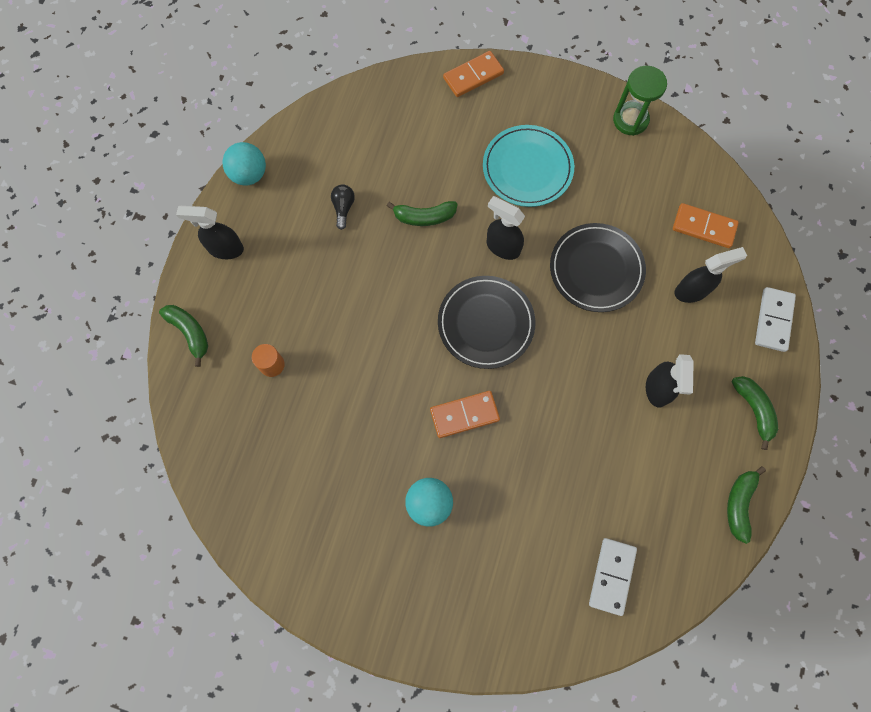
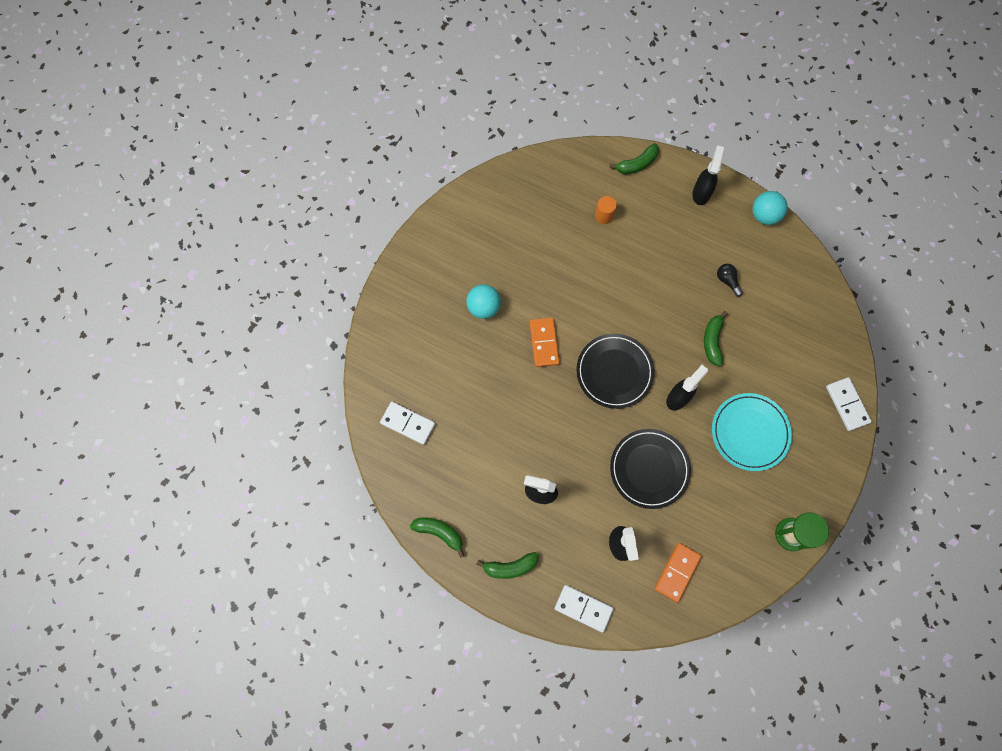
camera: 100 degrees right, 0 degrees up
black light bulb [331,184,355,230] -> black light bulb turned 135 degrees counterclockwise [717,264,743,297]
orange domino [443,51,504,97] -> white domino [826,377,872,431]

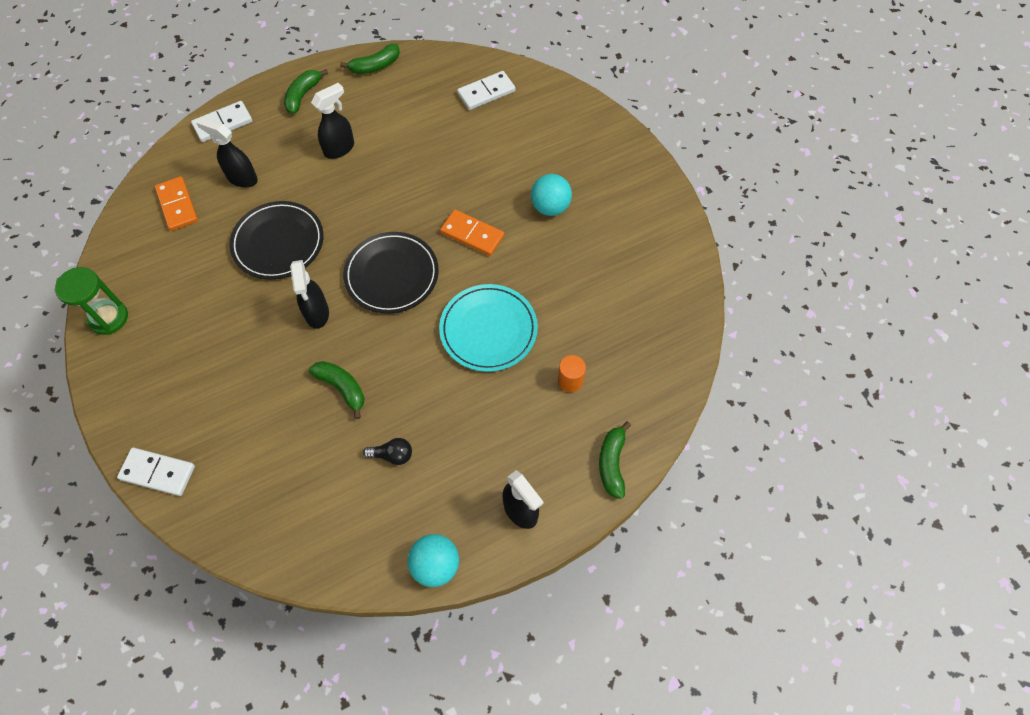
camera: 125 degrees right, 10 degrees down
turquoise plate [712,393,792,471] -> turquoise plate moved to [439,284,538,372]

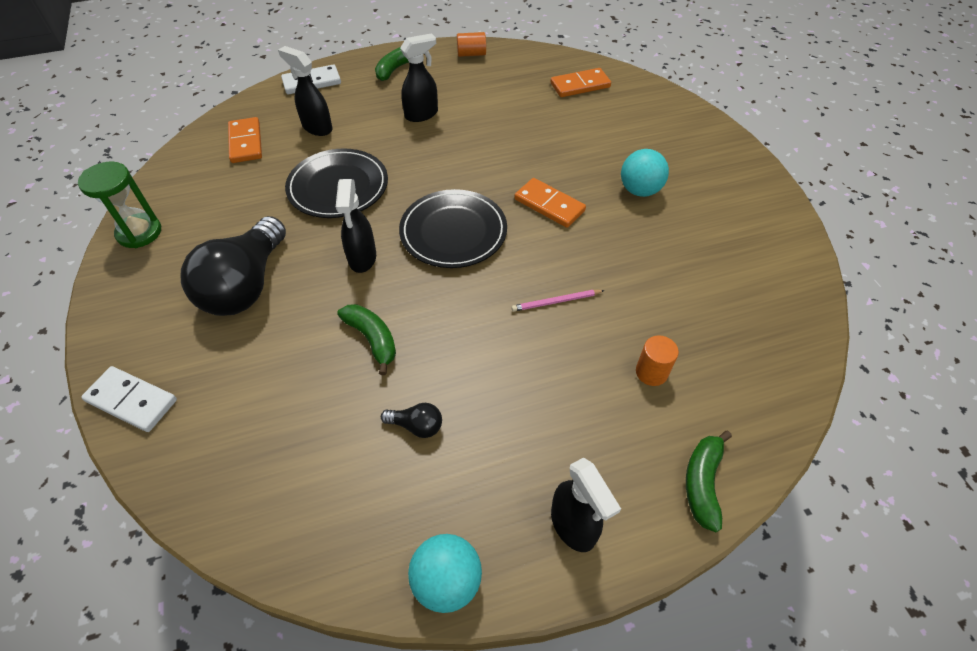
camera: 10 degrees right, 10 degrees down
green banana [340,44,400,74] -> orange cylinder [457,32,486,57]
turquoise plate [439,284,538,372] -> pink pencil [511,290,605,312]
white domino [457,71,515,110] -> orange domino [550,68,611,97]
none -> black light bulb [181,216,286,316]

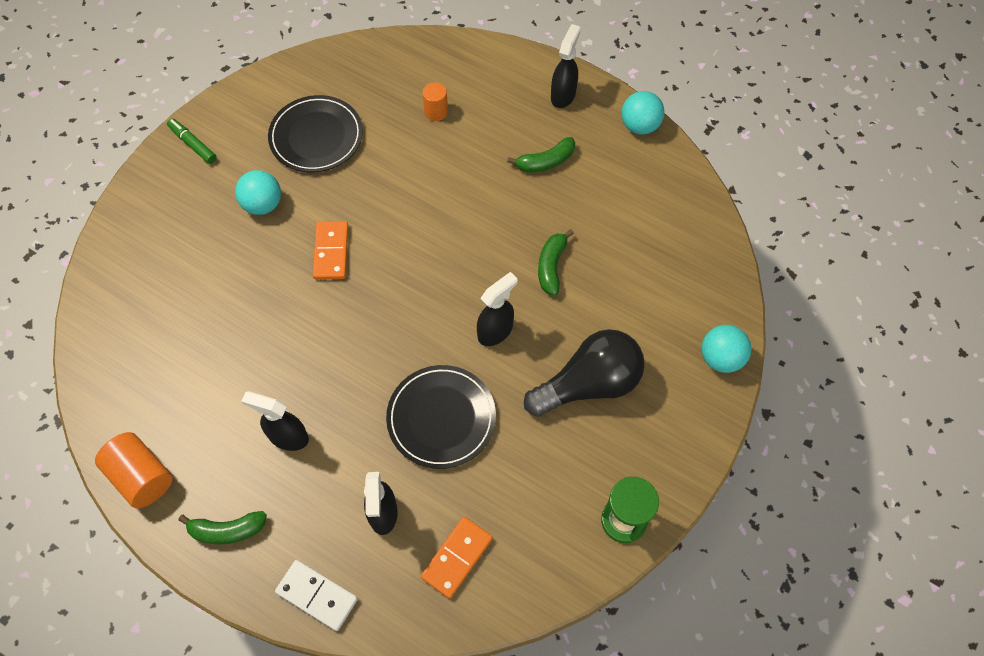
camera: 130 degrees left, 10 degrees up
white domino [81,366,177,432] -> turquoise ball [702,325,751,373]
black light bulb [381,403,442,438] -> none
black plate [399,189,507,268] -> black plate moved to [268,95,363,172]
orange cylinder [457,32,486,57] -> orange cylinder [95,432,173,509], size x1.62
pink pencil [511,290,605,312] -> none
orange domino [550,68,611,97] -> none
green banana [686,431,732,532] -> green banana moved to [507,137,575,172]
none -> green marker [167,118,217,164]

